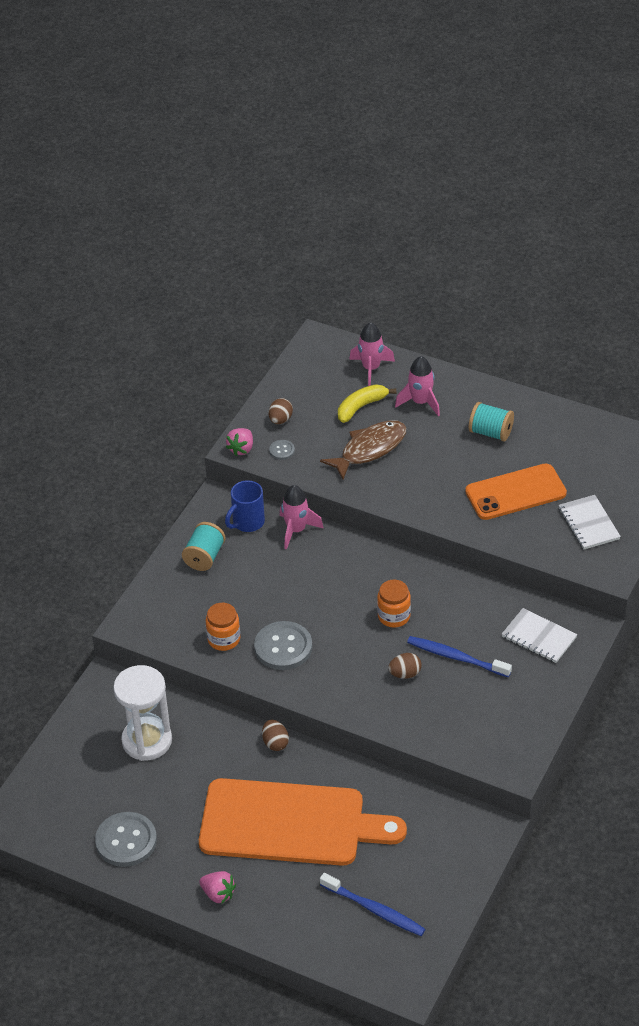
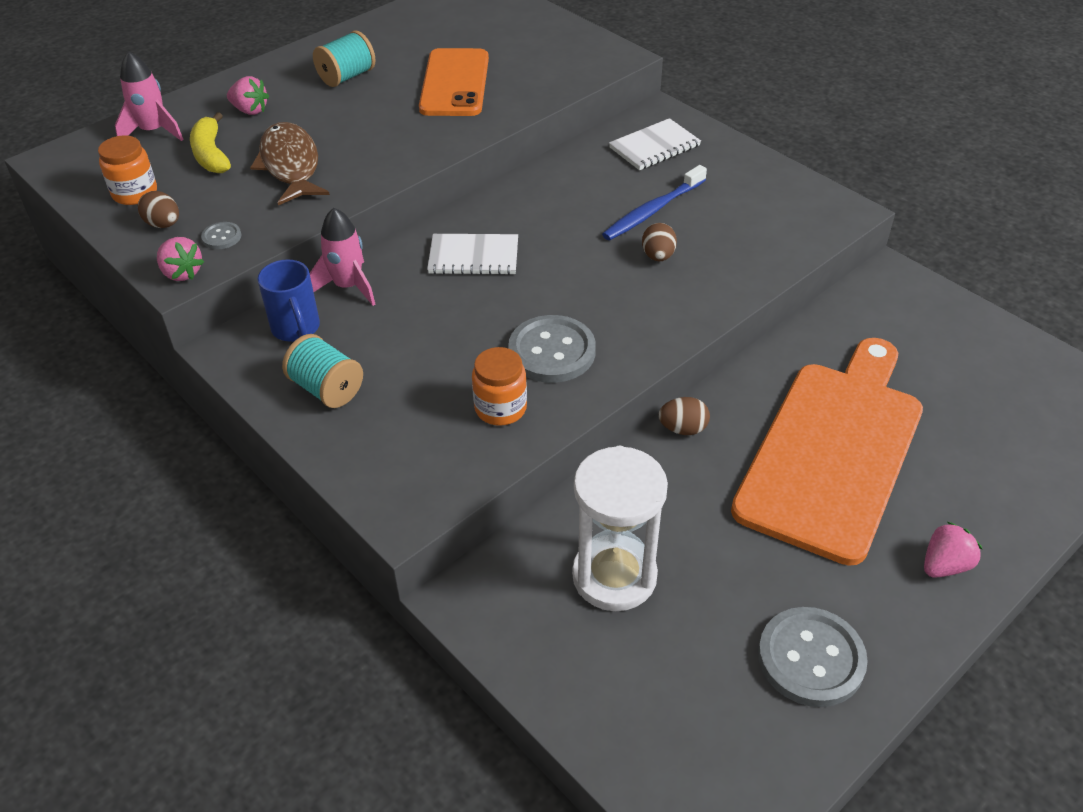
camera: 70 degrees left, 0 degrees up
blue toothbrush [320,873,426,936] -> none
orange jar [377,580,411,627] -> orange jar moved to [98,135,157,205]
pink rocket [395,356,440,416] -> pink strawberry [227,76,269,115]
white notebook [559,495,621,549] -> white notebook moved to [427,234,518,275]

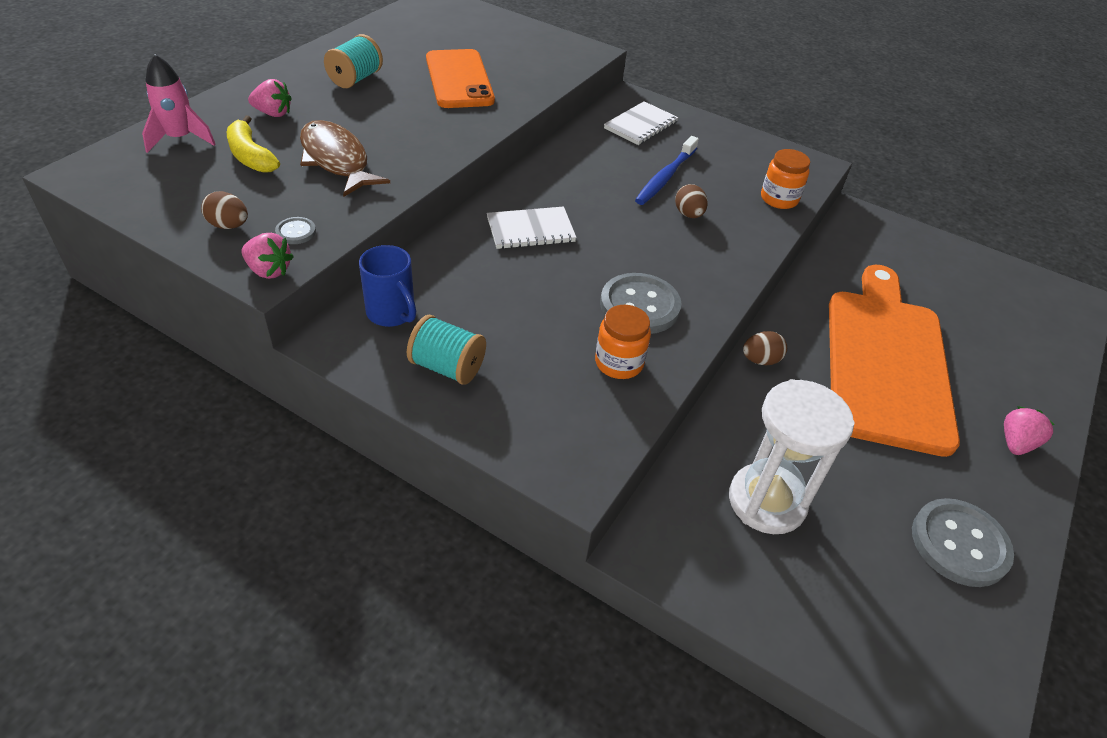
camera: 20 degrees left, 0 degrees up
orange jar [98,135,157,205] -> orange jar moved to [761,149,810,209]
pink rocket [310,208,375,306] -> none

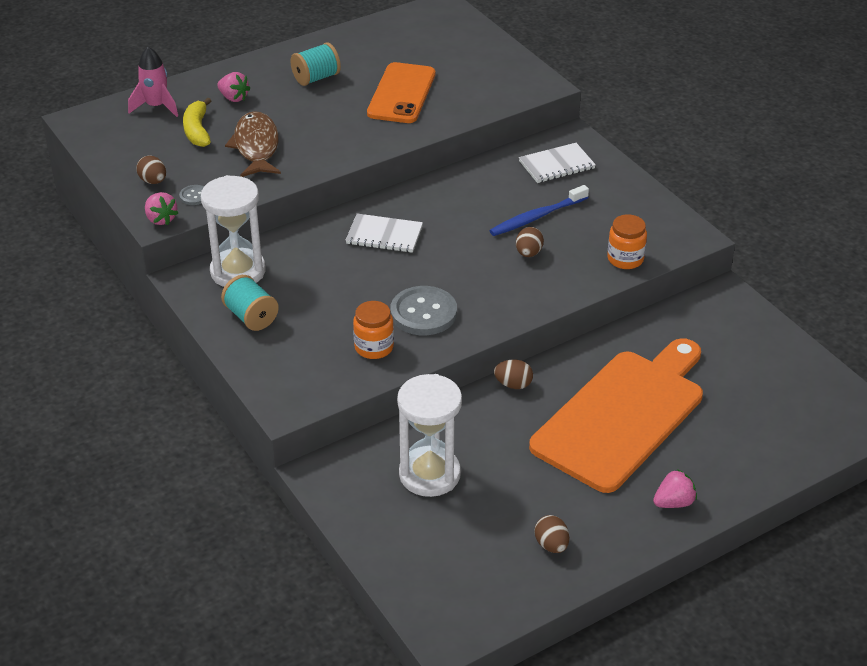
camera: 30 degrees right, 5 degrees down
blue mug [359,245,416,327] -> white hourglass [201,175,266,287]
grey button [912,498,1014,587] -> brown egg [535,515,569,553]

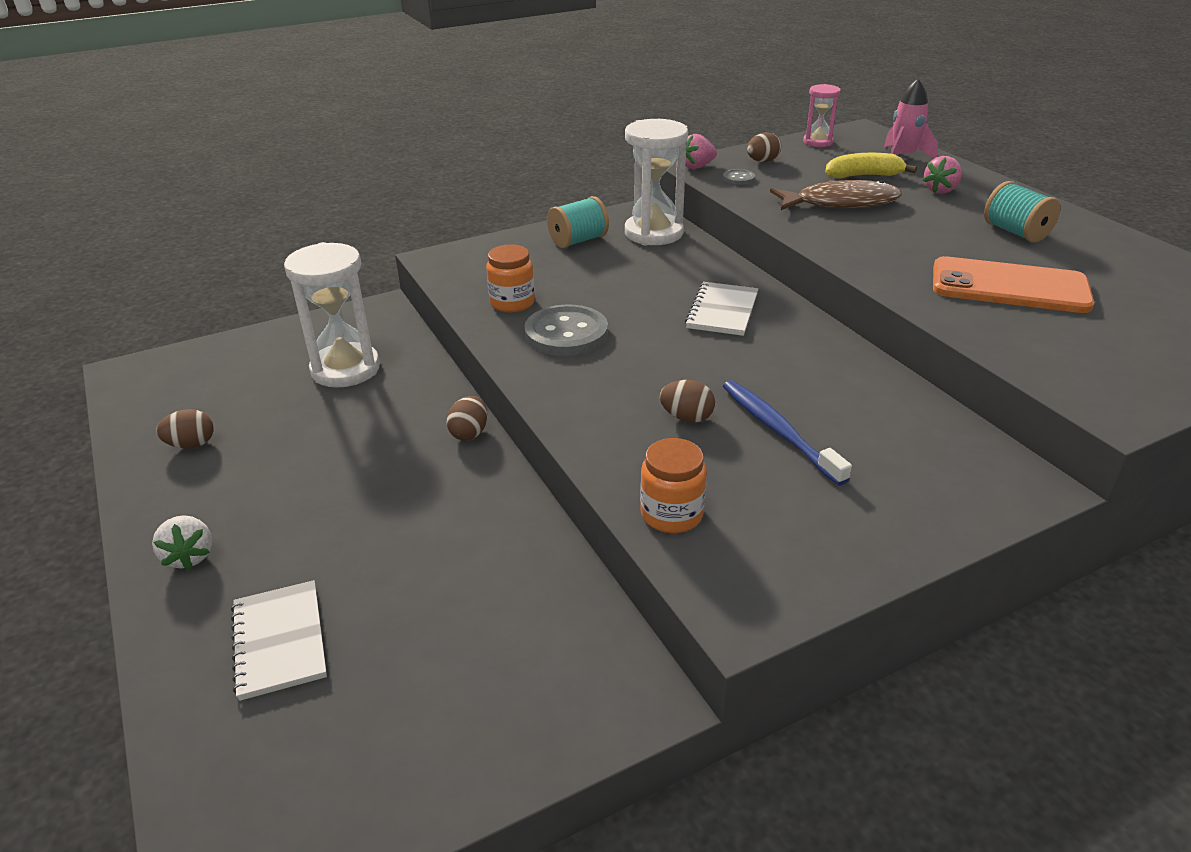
camera: 95 degrees right, 5 degrees down
white notebook [519,143,596,183] -> white notebook moved to [231,580,327,701]
orange cutting board [529,338,703,493] -> none
pink strawberry [653,469,697,508] -> white strawberry [152,515,212,570]
none -> pink hourglass [803,84,841,147]

